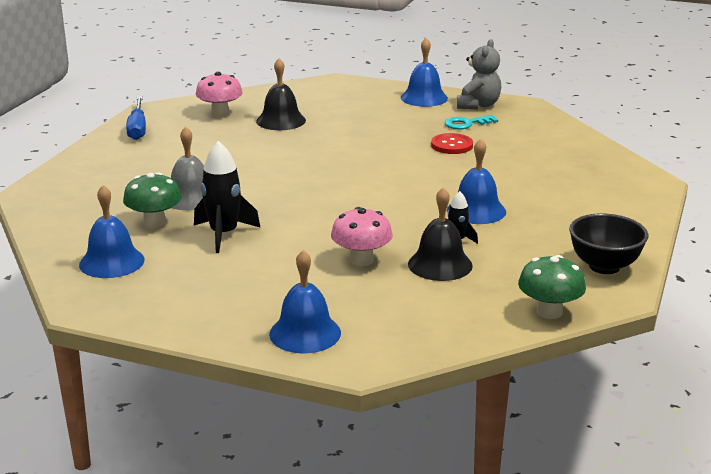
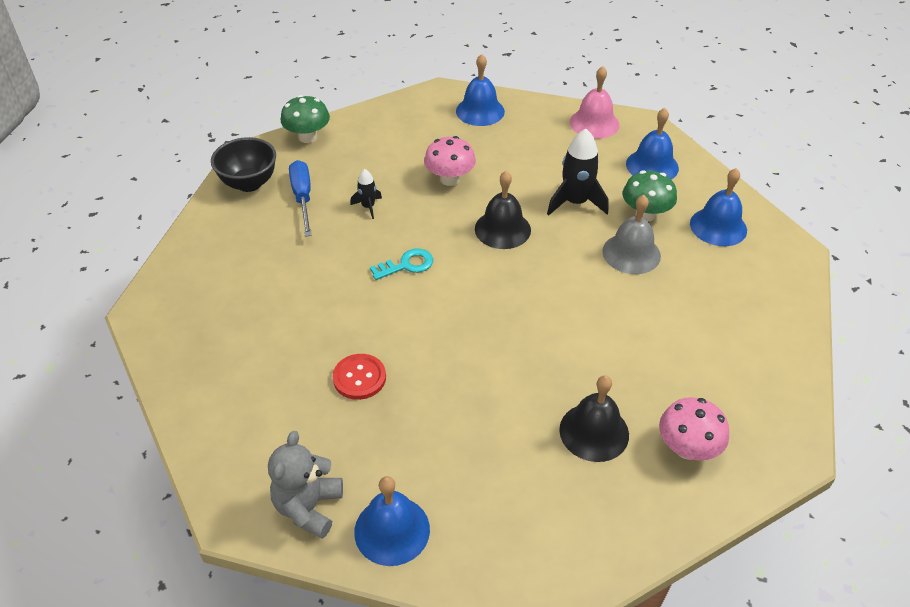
camera: 175 degrees right, 20 degrees up
blue screwdriver [126,96,146,140] -> blue screwdriver moved to [289,160,312,237]
black bell [408,187,473,281] -> black bell moved to [475,171,531,249]
turquoise key [445,115,498,130] -> turquoise key moved to [370,248,433,280]
blue bell [447,138,506,224] -> blue bell moved to [690,168,747,246]
none -> pink bell [570,66,619,139]

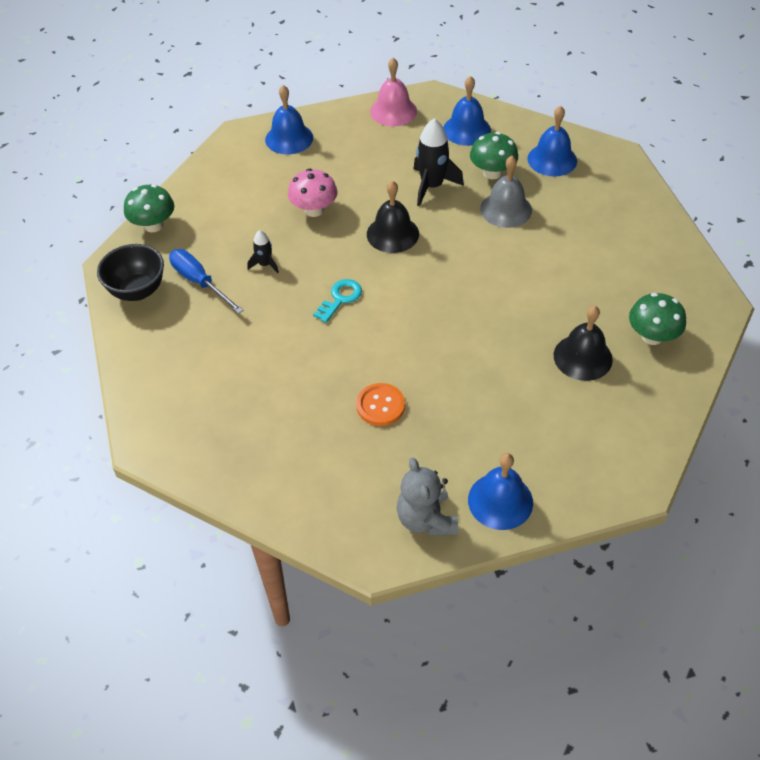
camera: 30 degrees left, 5 degrees up
red button [332,354,386,400] -> orange button [356,383,405,426]
pink mushroom [659,397,729,460] -> green mushroom [629,293,686,345]

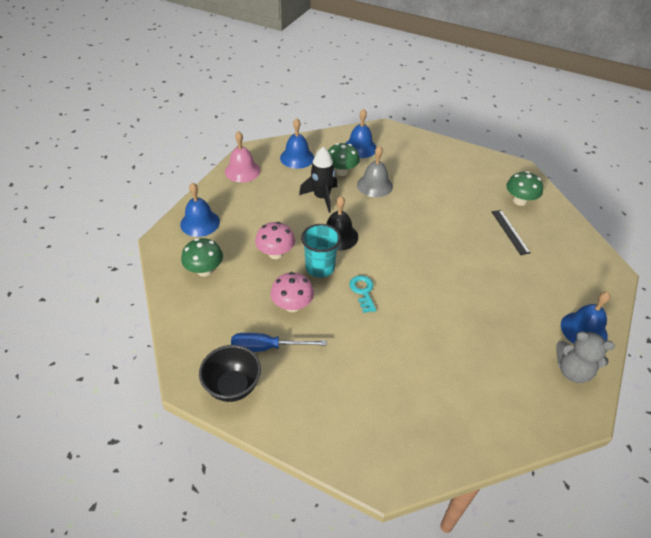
camera: 50 degrees left, 5 degrees down
green mushroom [124,184,174,233] -> green mushroom moved to [181,238,223,277]
black rocket [248,230,279,273] -> pink mushroom [271,272,314,312]
orange button [356,383,405,426] -> none
black bell [554,306,613,381] -> black ruler [492,210,531,255]
none -> turquoise cup [301,224,341,278]

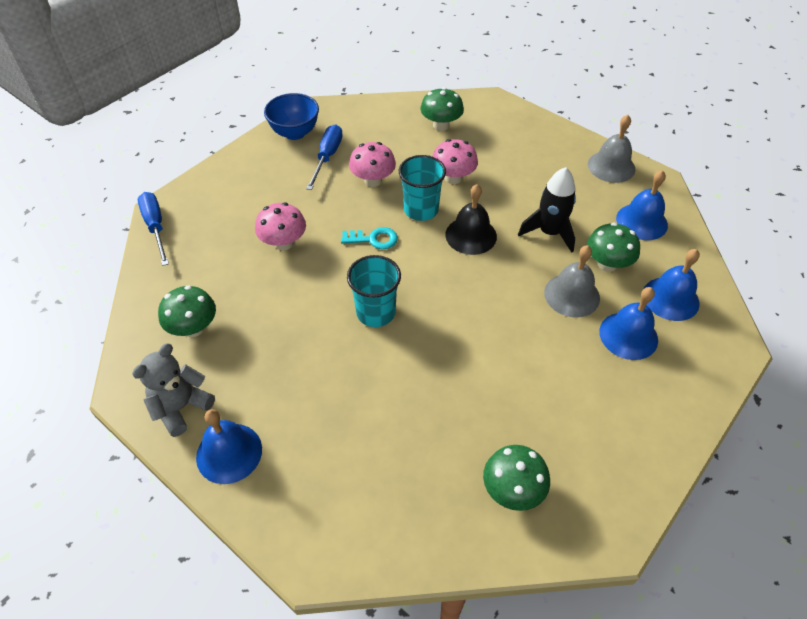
camera: 105 degrees right, 5 degrees up
blue bell [180,182,220,237] -> blue bell moved to [599,287,658,360]
black bowl [199,345,261,402] -> blue bowl [264,93,319,140]
pink bell [225,131,260,183] -> grey bell [588,115,636,183]
black ruler [492,210,531,255] -> none
none -> blue screwdriver [138,192,169,266]
none -> green mushroom [158,285,216,337]
none -> pink mushroom [255,202,306,250]
none -> turquoise cup [347,255,401,327]

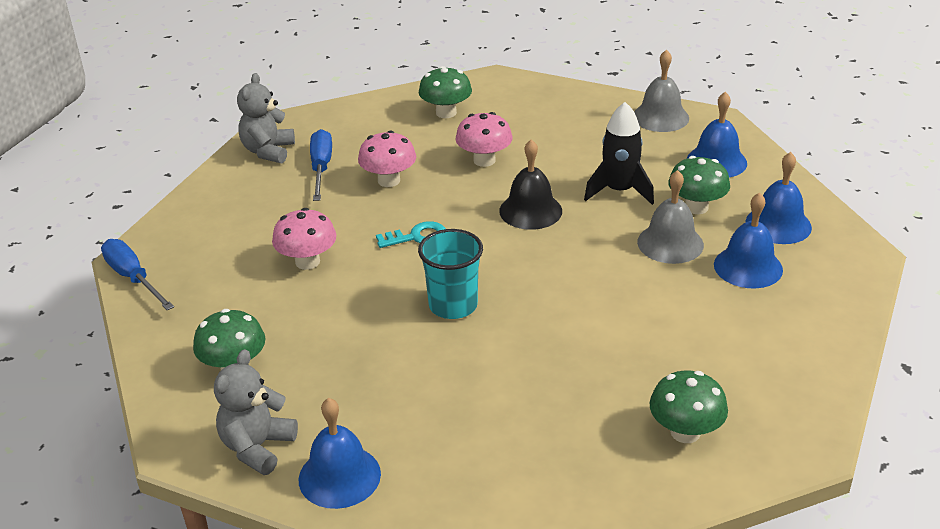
camera: 15 degrees left, 15 degrees down
blue bowl [264,93,319,140] -> grey teddy bear [237,73,295,163]
turquoise cup [399,155,446,221] -> none

